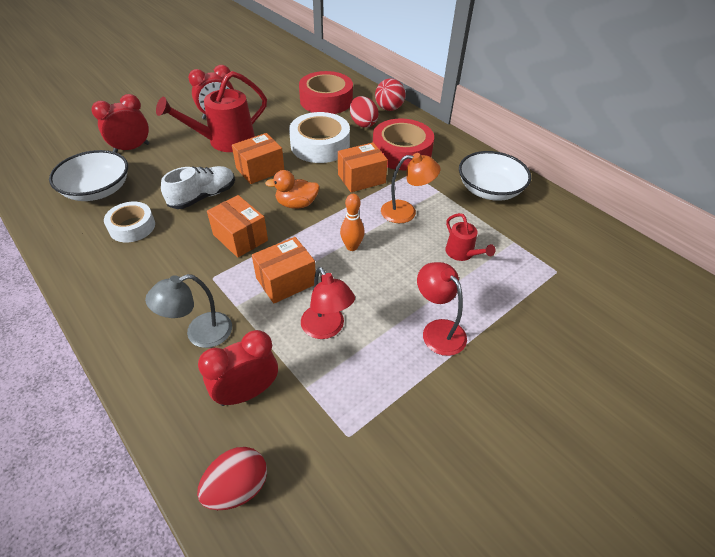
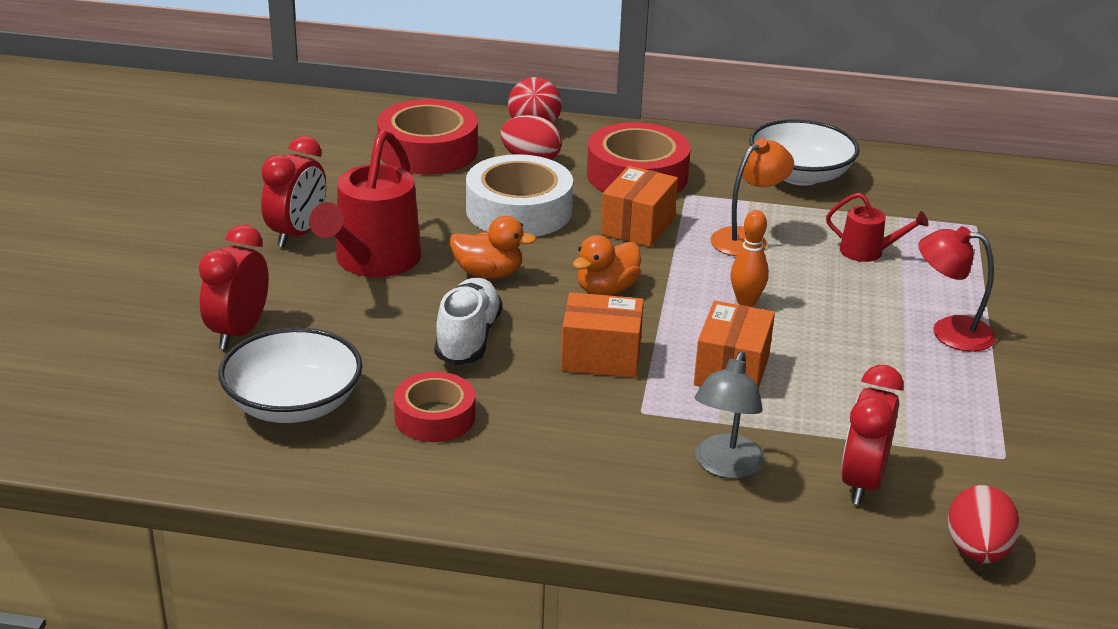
camera: 40 degrees left, 15 degrees down
white tape [104,202,155,242] -> red tape [394,372,475,442]
orange box [232,133,284,184] -> orange duck [450,216,536,279]
red lamp [301,267,355,339] -> none

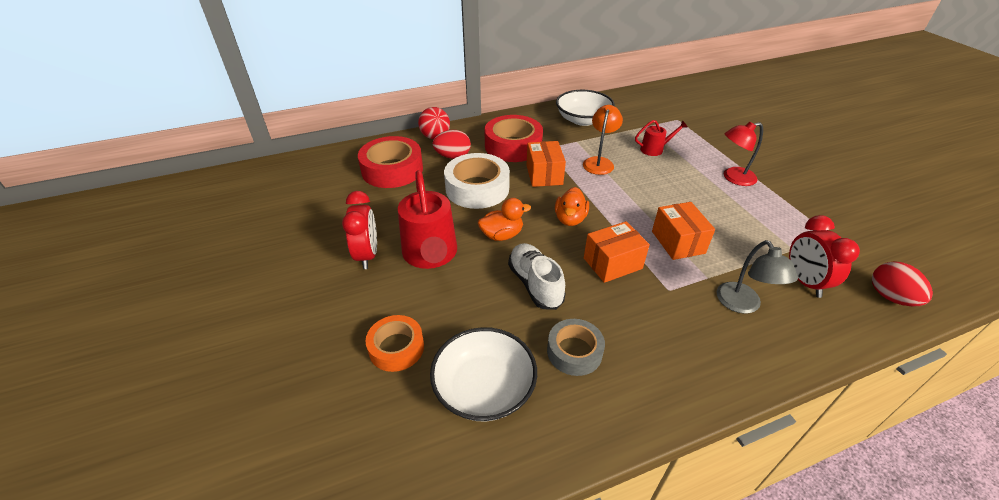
camera: 30 degrees left, 10 degrees up
red clock [198,225,269,350] -> orange tape [366,315,424,372]
red tape [394,372,475,442] -> grey tape [547,319,605,376]
orange bowling pin [730,210,769,307] -> none

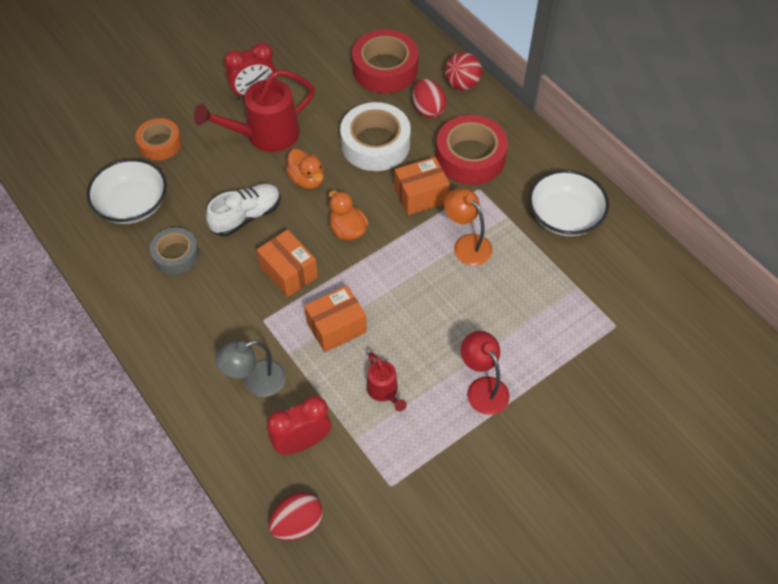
camera: 75 degrees right, 15 degrees up
orange duck [555,187,589,226] -> orange duck turned 60 degrees clockwise [329,190,369,241]
orange lamp [583,105,623,175] -> orange lamp turned 135 degrees counterclockwise [444,188,492,266]
red watering can [635,120,688,156] -> red watering can moved to [366,352,407,411]

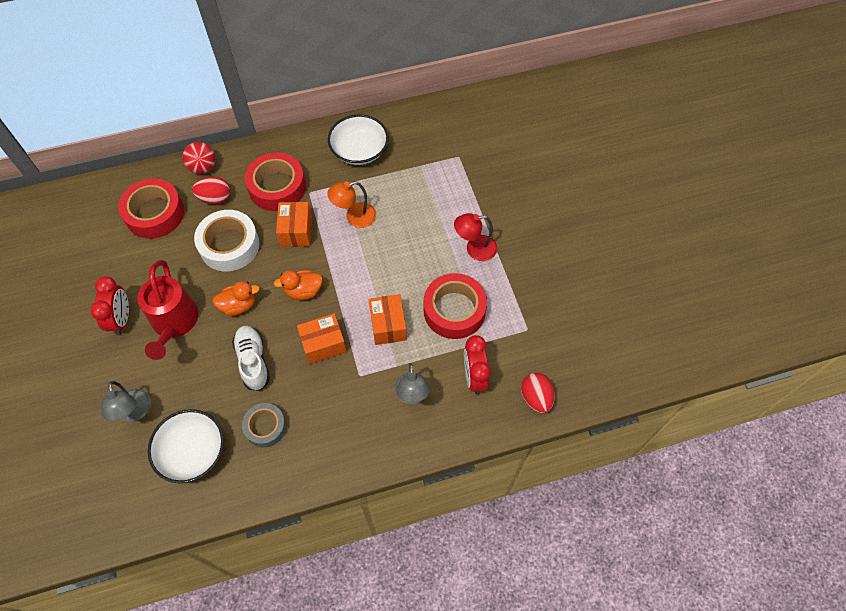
camera: 70 degrees left, 5 degrees up
orange tape [136,118,182,160] -> grey lamp [101,381,151,422]
red watering can [366,352,407,411] -> red tape [424,273,487,339]

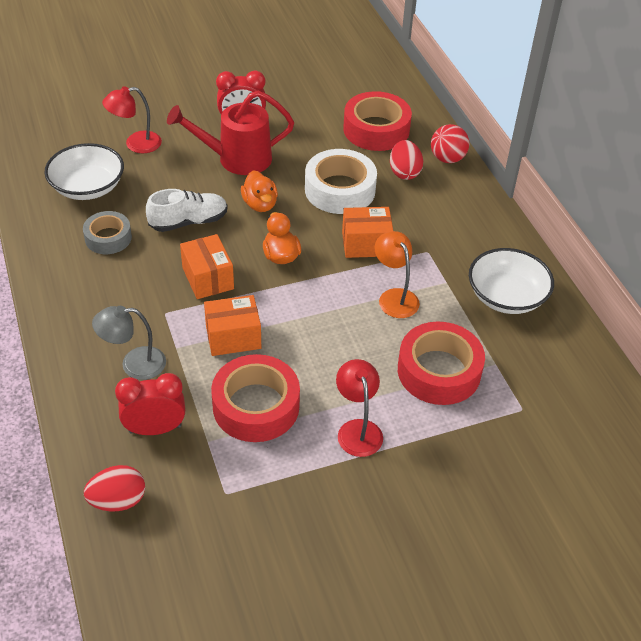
camera: 85 degrees right, 15 degrees down
grey lamp [101,381,151,422] -> red lamp [102,86,162,153]
red tape [245,152,306,211] -> red tape moved to [398,321,485,405]

